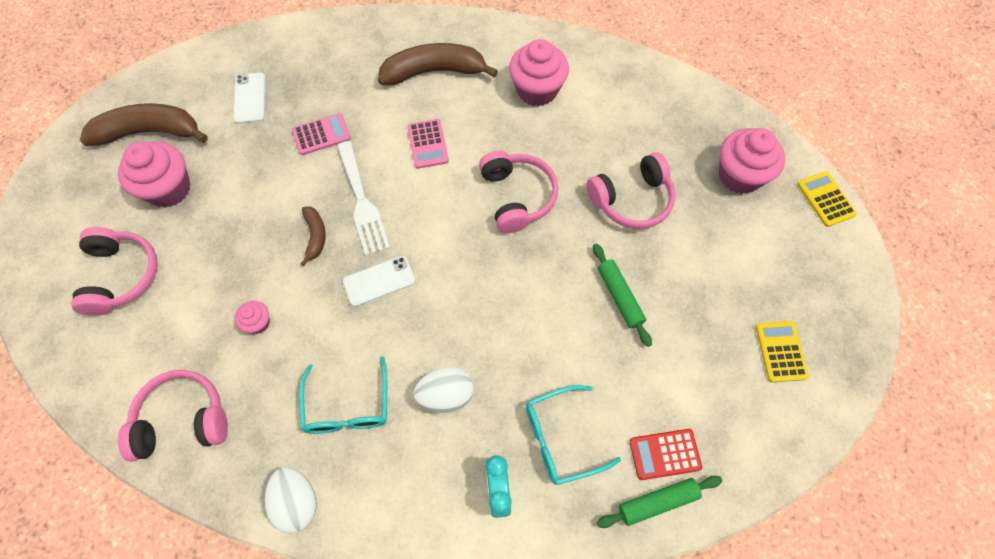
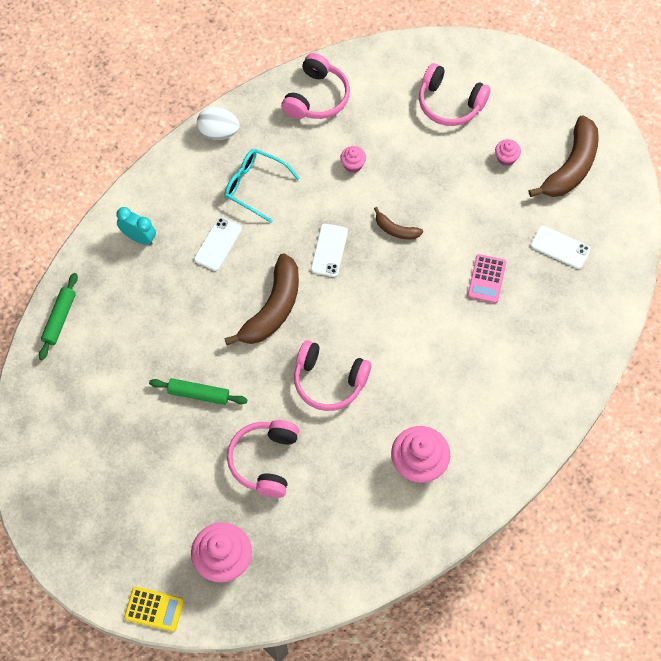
camera: 125 degrees right, 0 degrees up
pink cupcake [118,141,191,208] -> pink cupcake [495,139,521,166], size x0.49
white fork [337,141,390,256] -> none
brown banana [378,43,498,85] -> brown banana moved to [224,253,299,346]
pink calculator [407,119,449,169] -> none
white egg [413,367,474,413] -> white phone [194,217,242,271]
turquoise glasses [526,385,621,485] -> none
red calculator [630,429,702,480] -> none
yellow calculator [756,321,809,383] -> none

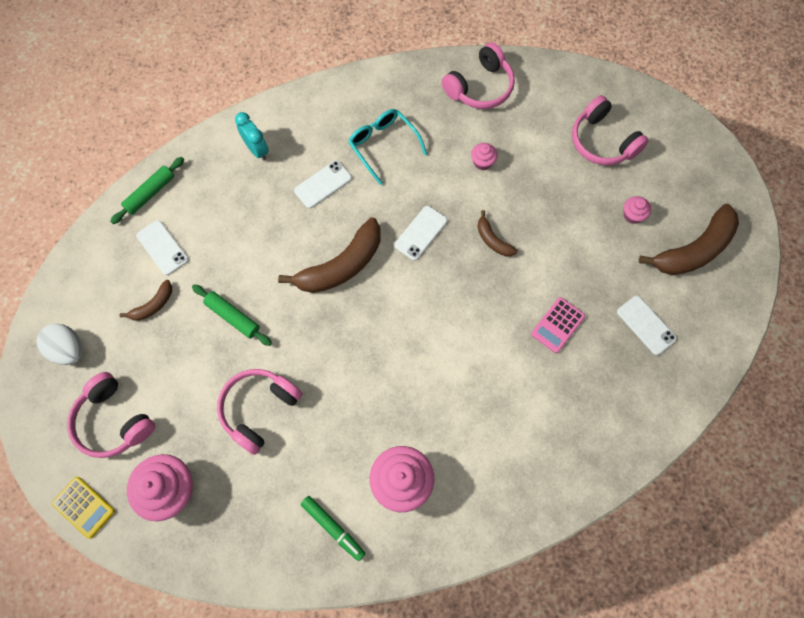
camera: 25 degrees right, 5 degrees up
white egg [197,107,240,140] -> white egg moved to [37,324,83,365]
pink headphones [294,340,371,411] -> pink headphones moved to [67,372,155,458]
none -> brown banana [120,280,172,321]
none -> white phone [136,220,189,275]
none -> green marker [301,496,366,561]

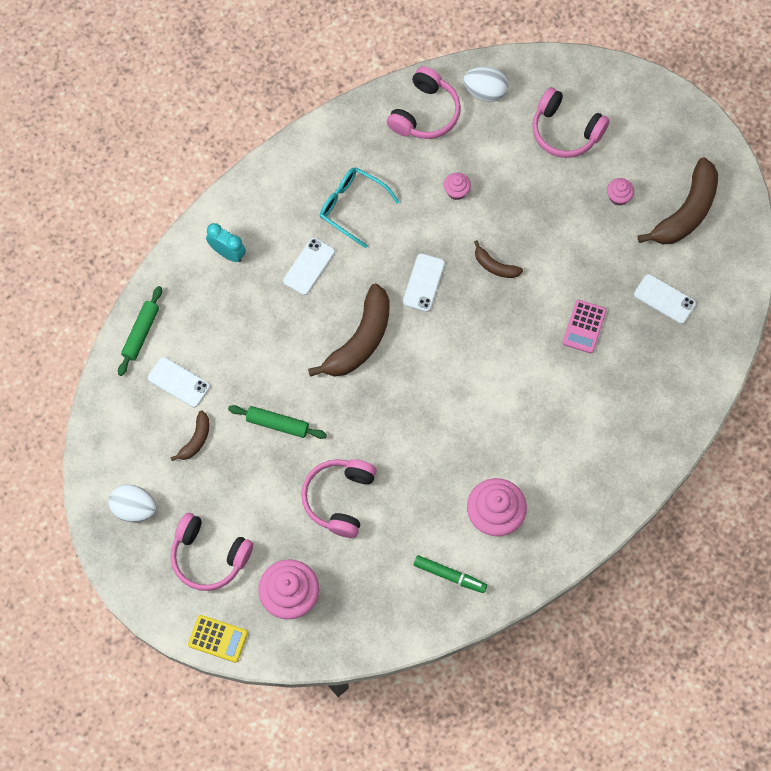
camera: 20 degrees left, 0 degrees up
none -> white egg [463,66,508,102]

